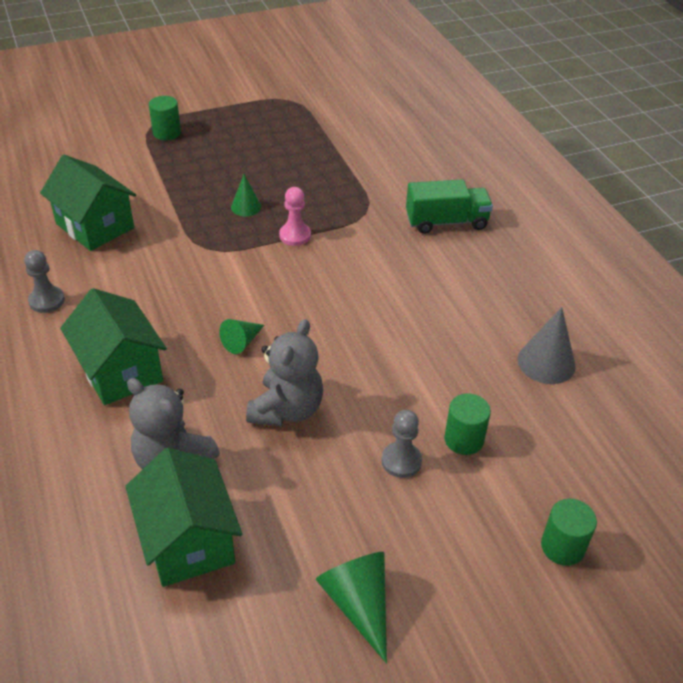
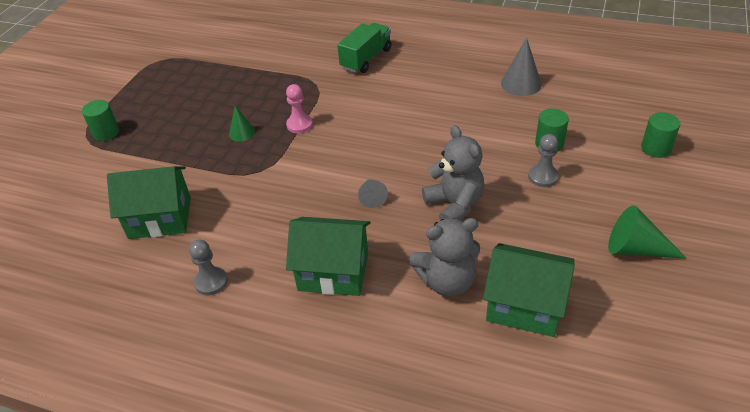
camera: 45 degrees left, 0 degrees up
green cone [219,319,264,354] -> grey cone [358,179,388,208]

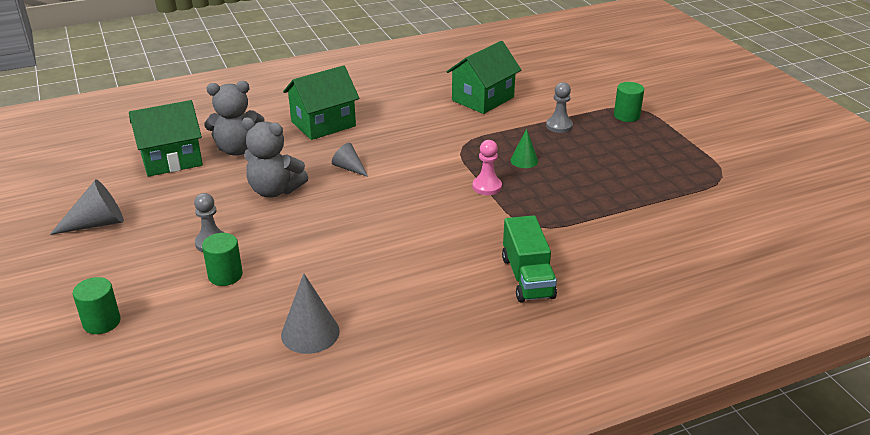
camera: 135 degrees right, 10 degrees down
grey pawn [189,239,228,295] -> grey pawn moved to [546,82,573,133]
grey teddy bear [409,218,480,297] -> grey teddy bear turned 135 degrees counterclockwise [204,81,265,156]
green cone [608,205,687,259] -> grey cone [49,179,124,235]

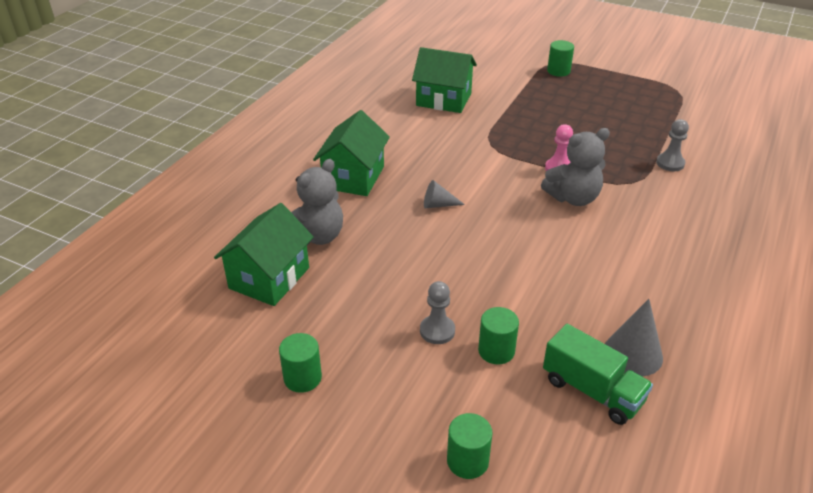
camera: 40 degrees left, 5 degrees up
grey cone [49,179,124,235] -> green cylinder [279,333,322,393]
grey teddy bear [242,117,308,198] -> grey teddy bear moved to [541,128,610,206]
green house [446,41,521,114] -> green house turned 75 degrees counterclockwise [412,47,477,113]
green truck [502,215,557,302] -> green truck moved to [543,324,653,425]
green cone [510,129,538,168] -> none
grey pawn [546,82,573,133] -> grey pawn moved to [656,119,689,171]

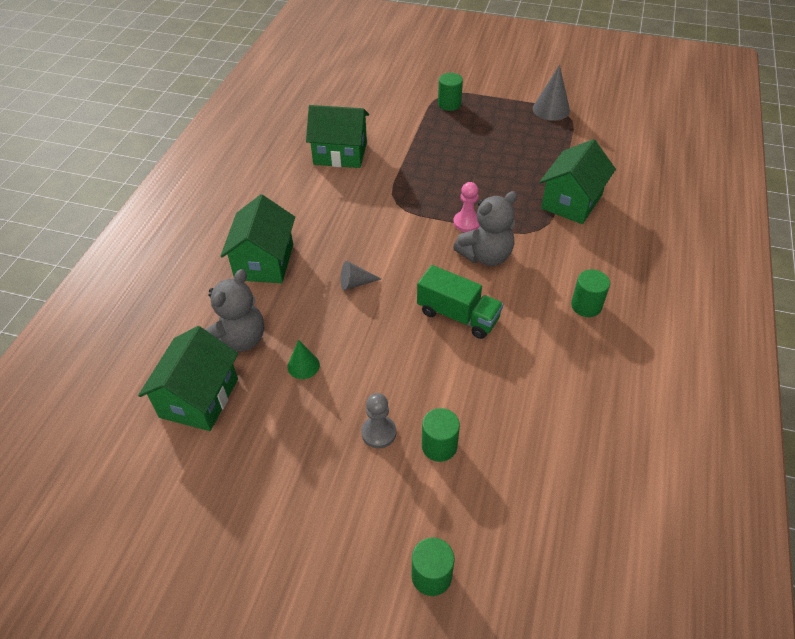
camera: 10 degrees left, 10 degrees up
green cylinder [279,333,322,393] -> green cylinder moved to [571,269,610,317]
green truck [543,324,653,425] -> green truck moved to [417,265,503,339]
grey cone [605,299,663,376] -> grey cone moved to [533,65,570,121]
grey pawn [656,119,689,171] -> green house [539,139,616,224]
none -> green cone [287,340,320,379]

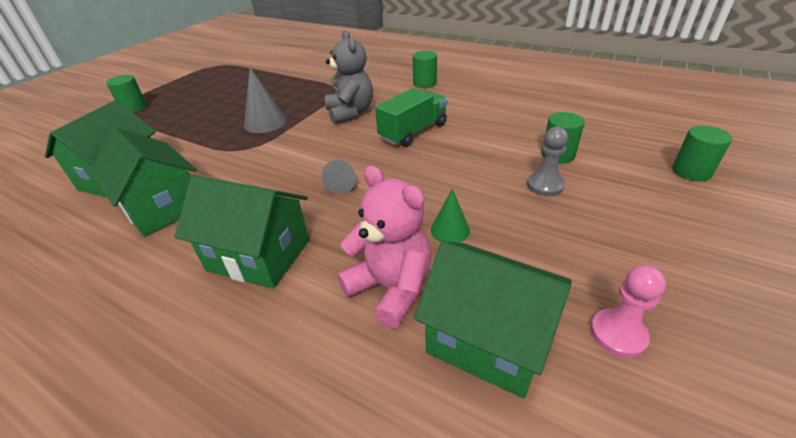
camera: 75 degrees left, 10 degrees down
grey teddy bear [205,269,264,351] -> pink teddy bear [337,165,431,329]
pink pawn [453,182,480,232] -> pink pawn moved to [590,265,666,358]
grey cone [533,65,570,121] -> grey cone moved to [244,68,287,133]
green house [539,139,616,224] -> green house moved to [89,128,197,237]

